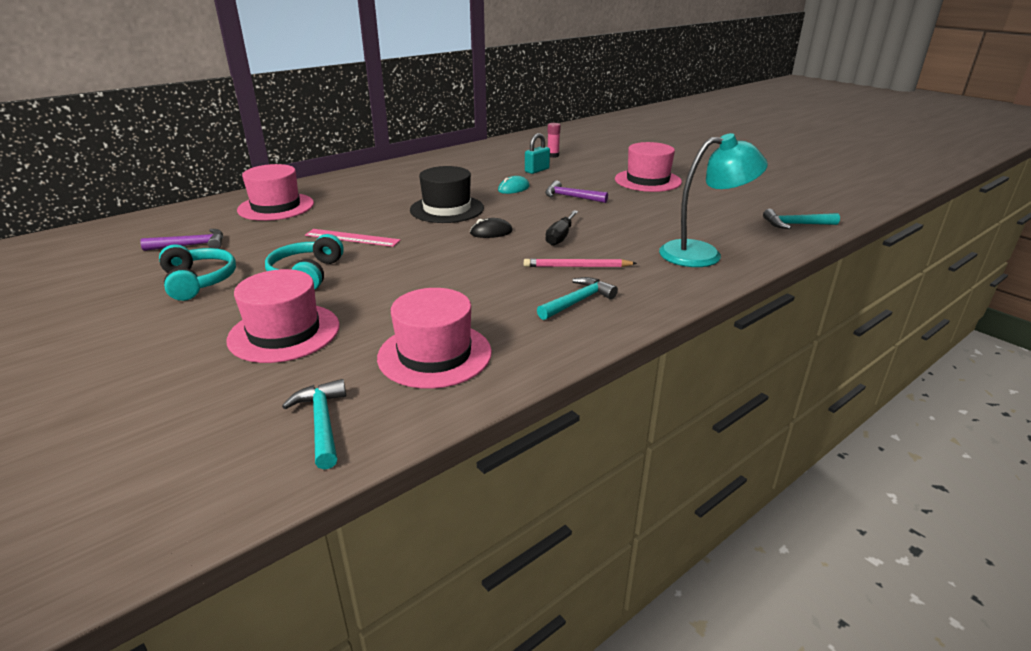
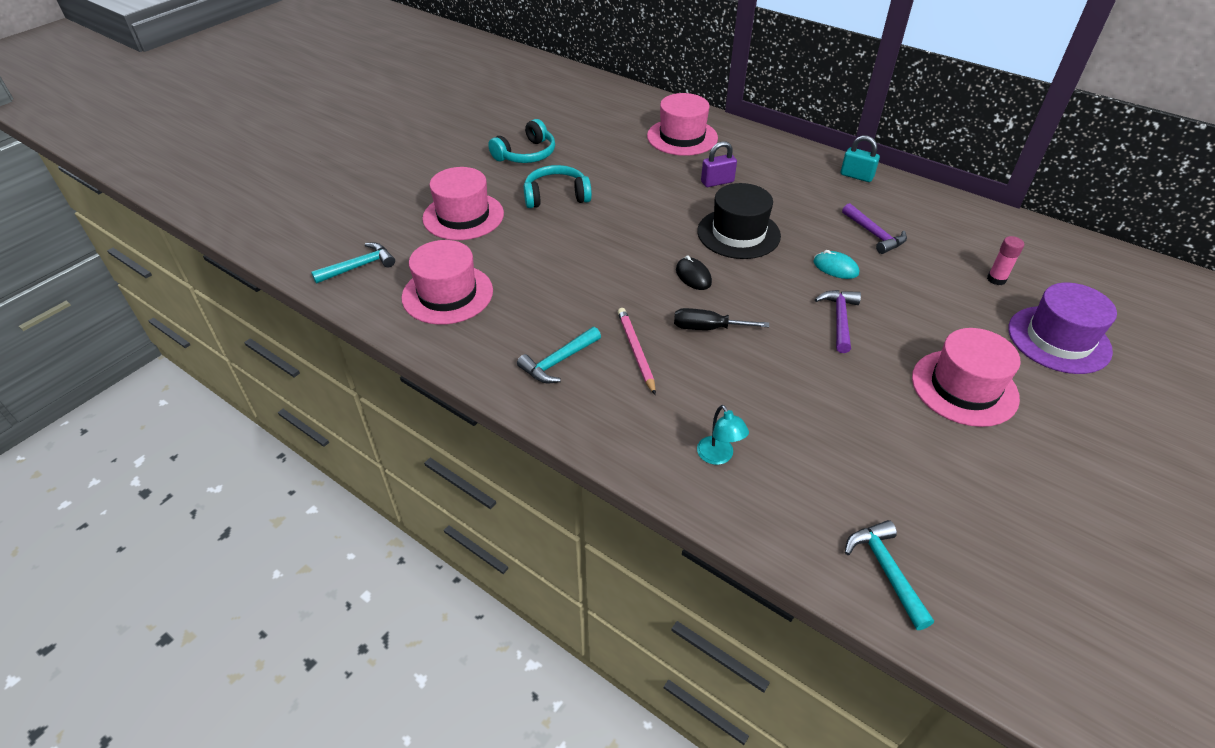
camera: 75 degrees right, 15 degrees up
purple hammer [140,229,223,251] -> purple hammer moved to [842,203,907,254]
pink ruler [305,229,401,247] -> none
turquoise padlock [525,133,550,174] -> turquoise padlock moved to [841,135,880,182]
turquoise hammer [537,277,618,320] -> turquoise hammer turned 105 degrees clockwise [517,327,601,383]
turquoise lamp [659,133,768,267] -> turquoise lamp [697,405,749,465], size x0.47
none -> purple padlock [701,141,737,187]
none -> purple hat [1008,283,1117,374]

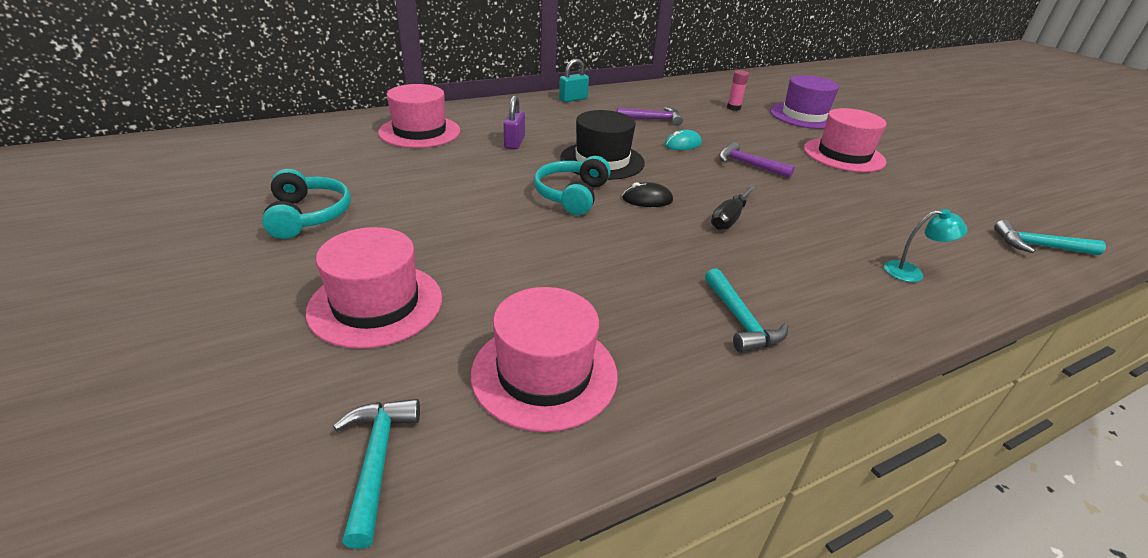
camera: 65 degrees left, 10 degrees down
turquoise headphones [524,165,592,208] -> turquoise headphones moved to [534,156,611,215]
pink pencil [618,308,656,395] -> none

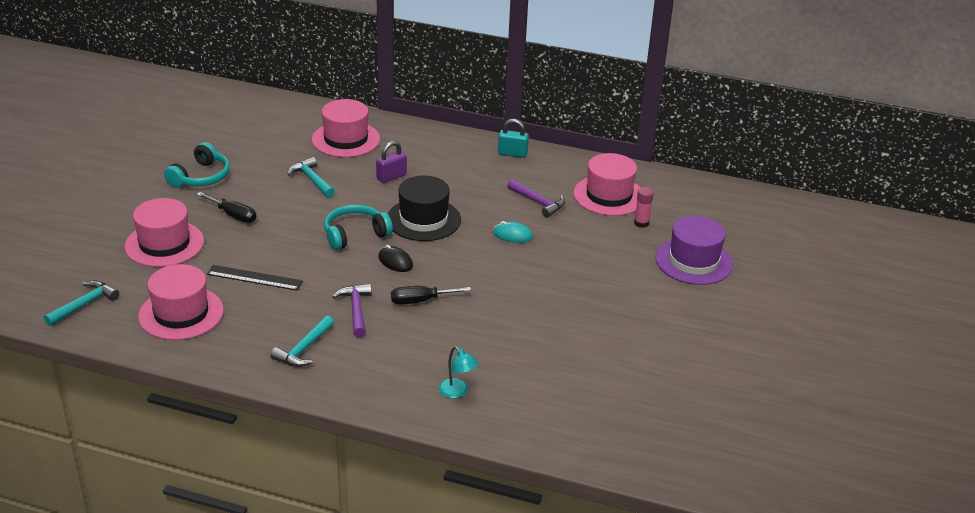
camera: 45 degrees right, 0 degrees up
purple hammer [719,142,795,179] -> purple hammer moved to [332,284,372,337]
pink hat [804,108,886,172] -> pink hat moved to [573,153,641,216]
turquoise hammer [994,220,1106,255] -> turquoise hammer moved to [288,157,335,198]
none -> black screwdriver [196,192,257,223]
none -> black ruler [207,265,303,291]

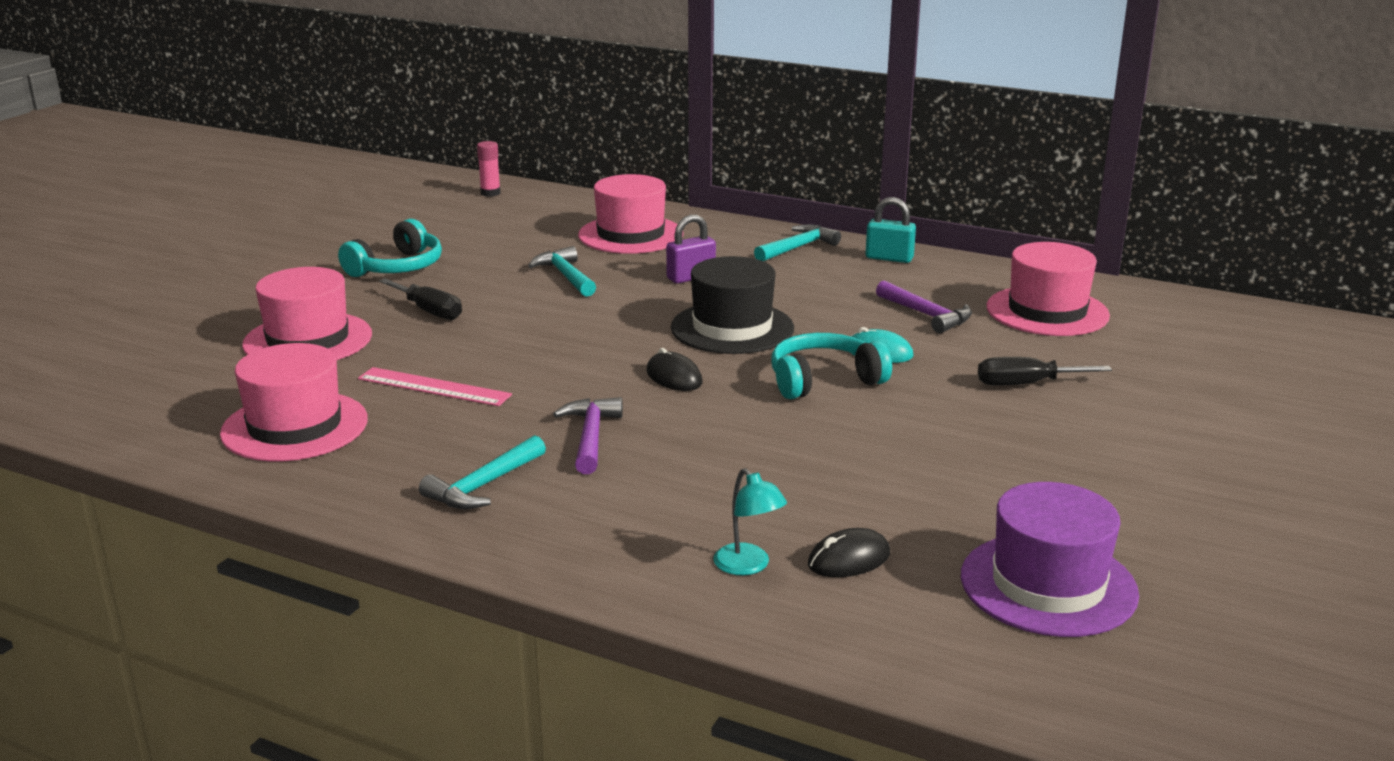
camera: 10 degrees right, 10 degrees down
turquoise hammer [44,280,119,326] -> turquoise hammer moved to [754,224,841,261]
black ruler [207,265,303,291] -> pink ruler [358,367,512,406]
turquoise headphones [324,205,393,250] -> turquoise headphones moved to [771,333,892,399]
black screwdriver [391,286,471,305] -> black screwdriver moved to [978,357,1112,386]
pink glue stick [634,187,654,228] -> pink glue stick moved to [477,141,501,197]
purple hat [655,216,733,285] -> purple hat moved to [961,482,1139,637]
none -> black mouse [808,528,890,577]

